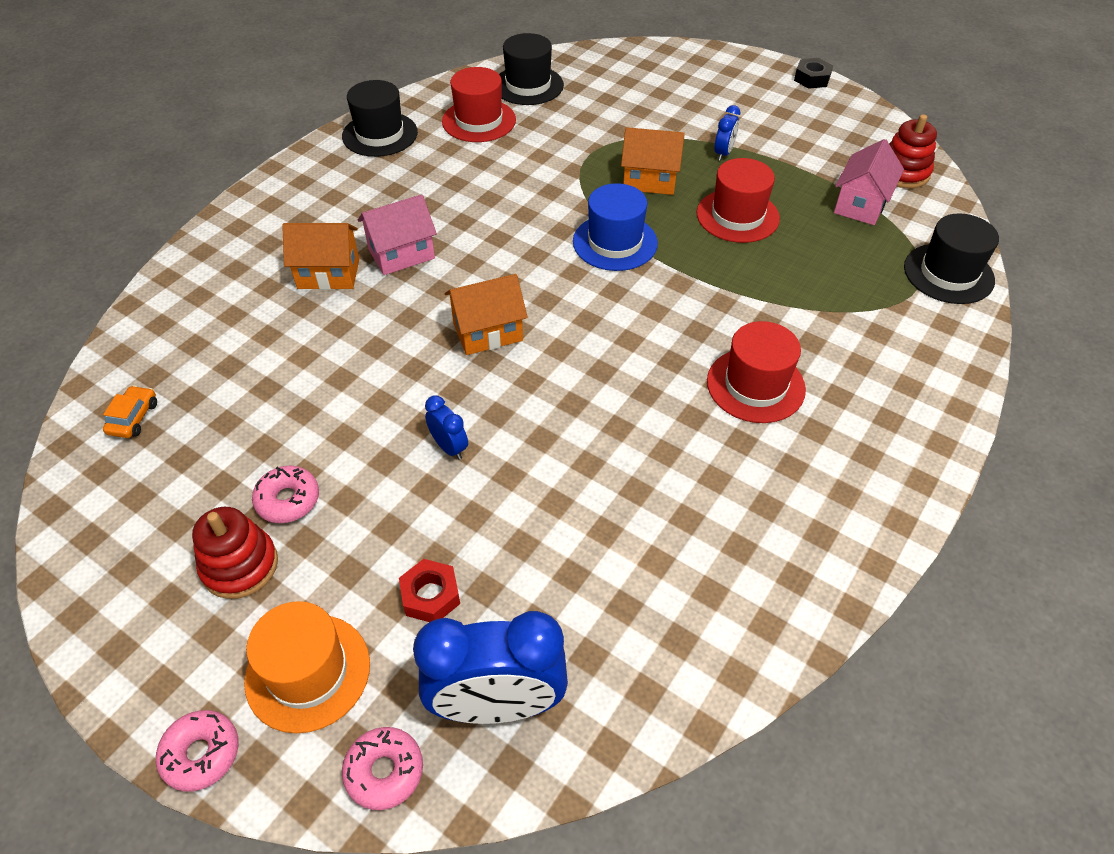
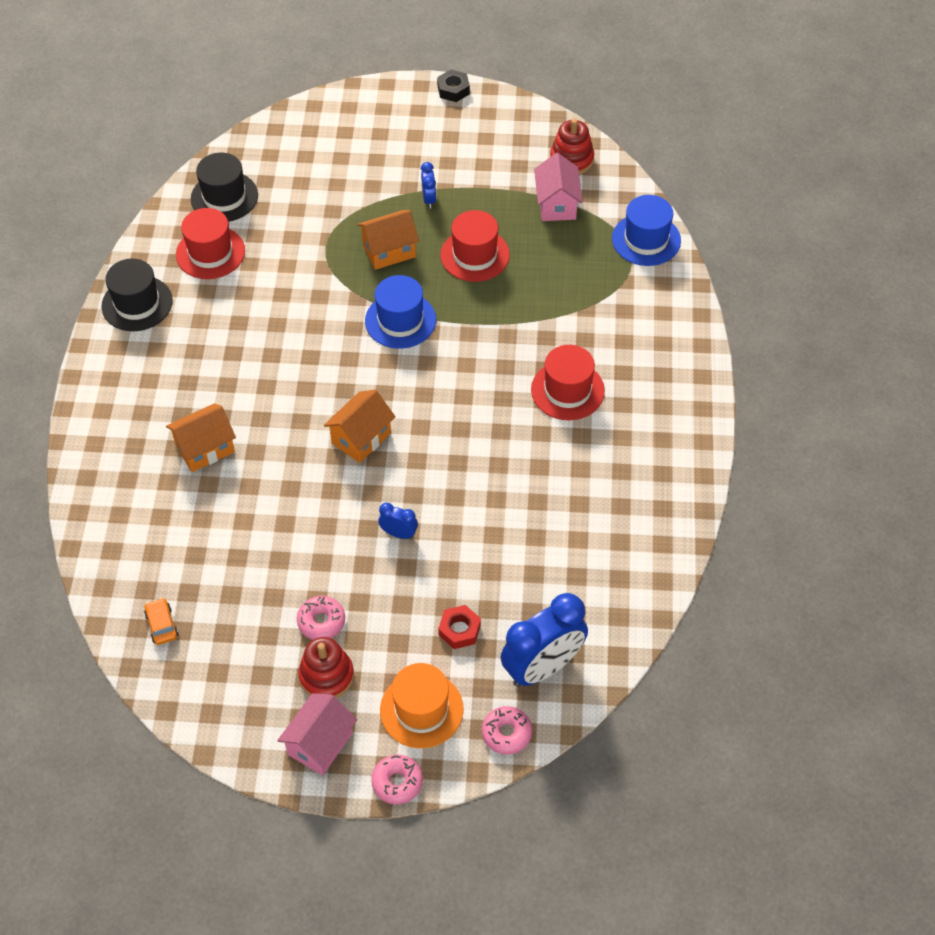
camera: 30 degrees left, 5 degrees up
pink house [358,194,437,275] -> pink house moved to [277,693,357,775]
black hat [904,213,999,304] -> blue hat [612,195,681,266]

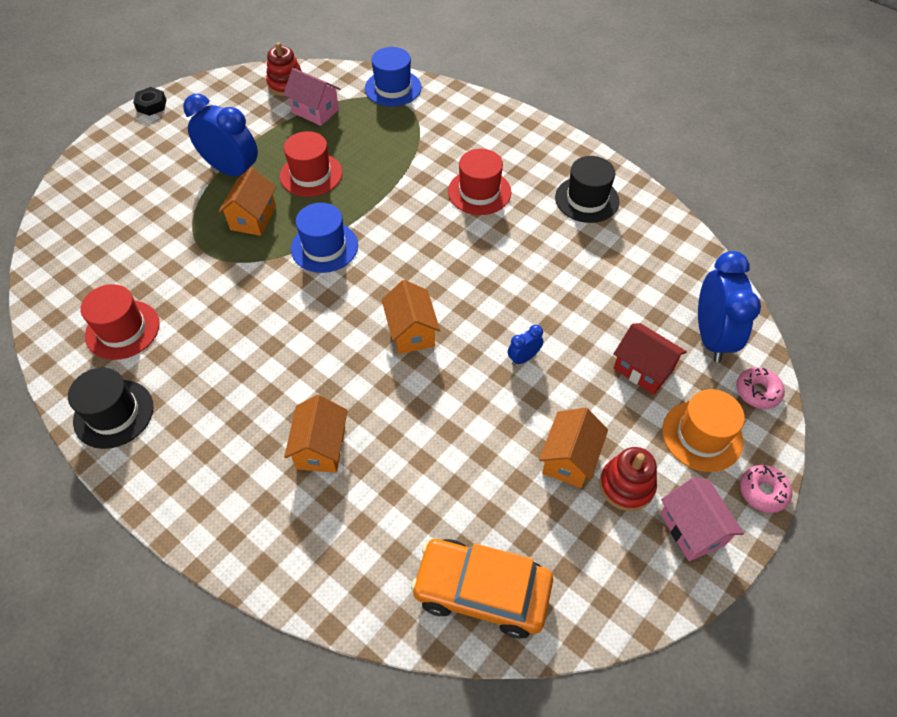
camera: 55 degrees left, 0 degrees up
orange car [144,598,178,645] -> orange car [411,539,553,639], size x2.47
black hat [191,153,258,222] -> black hat moved to [555,156,620,223]
pink donut [297,596,345,640] -> orange house [539,408,608,488]
blue clock [421,162,436,209] -> blue clock [183,94,258,176], size x2.19
red nut [438,605,481,649] -> red house [613,323,687,395]

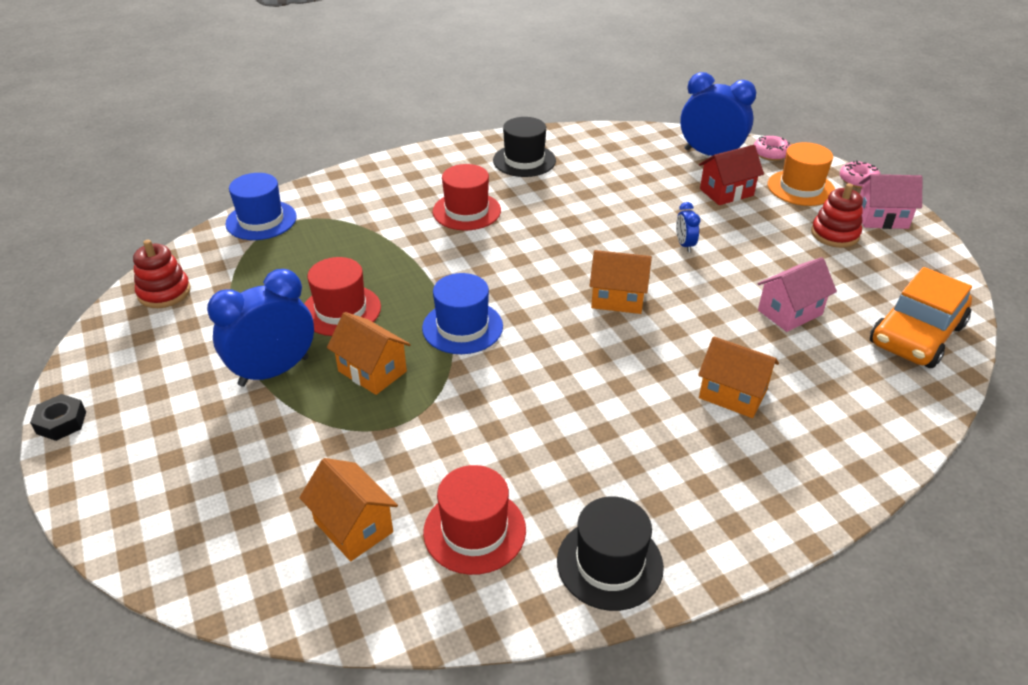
camera: 65 degrees left, 15 degrees down
pink house [284,68,340,126] -> pink house moved to [758,257,837,332]
orange house [539,408,608,488] -> orange house moved to [299,458,398,561]

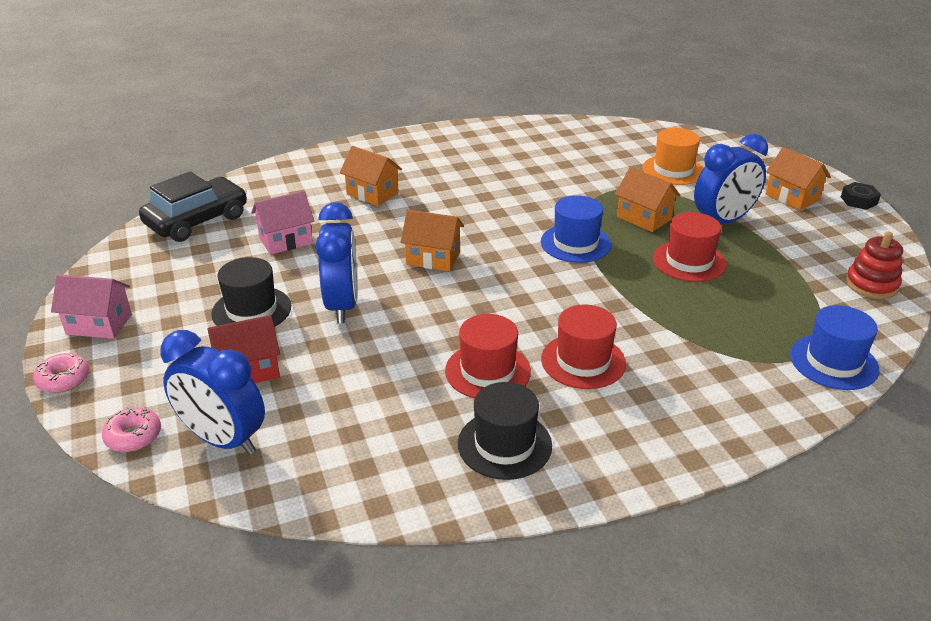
camera: 175 degrees left, 5 degrees down
orange house [299,458,398,561] -> orange house moved to [766,147,831,211]
red hat [423,465,526,575] -> red hat moved to [445,314,531,399]
black hat [557,496,664,611] -> black hat moved to [211,257,291,327]
blue clock [676,202,700,252] -> blue clock [315,202,357,323], size x2.19
orange hat [768,142,835,206] -> orange hat moved to [642,128,703,185]
red stacking toy [811,183,863,248] -> none
orange car [870,267,972,368] -> black car [139,172,247,242]

